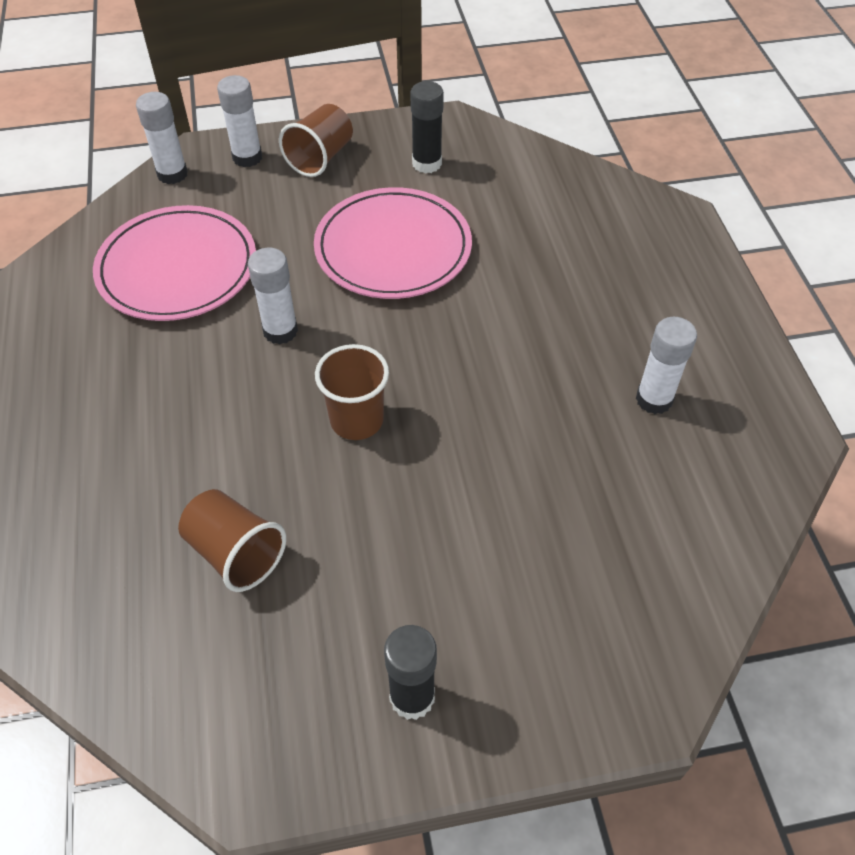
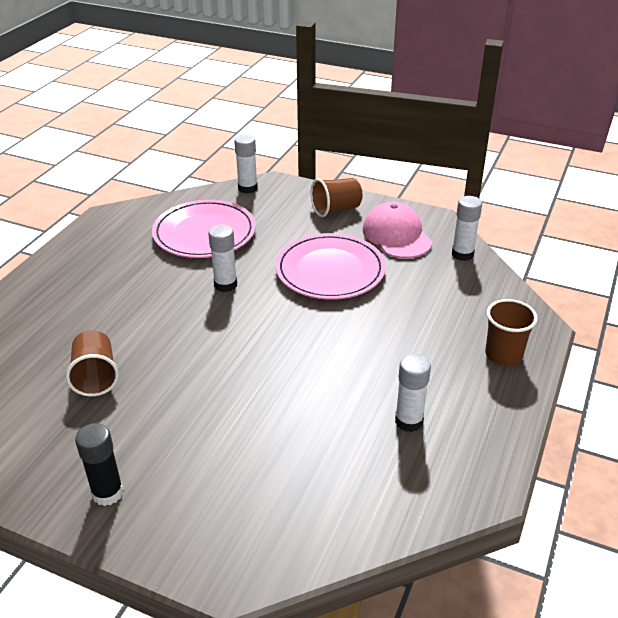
camera: 35 degrees right, 15 degrees down
white glue stick [217,75,262,167] -> white glue stick moved to [452,196,482,261]
brown cup [315,344,389,440] -> brown cup moved to [485,299,538,366]
black glue stick [410,81,444,174] -> pink cap [363,202,433,258]

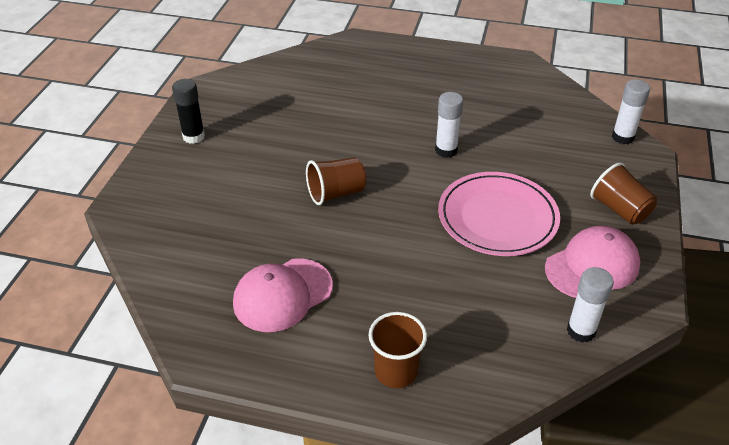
camera: 80 degrees right, 5 degrees up
brown cup [66,330,119,396] -> brown cup moved to [306,157,366,205]
pink plate [152,200,256,258] -> none
white glue stick [395,354,431,432] -> pink cap [233,258,333,332]

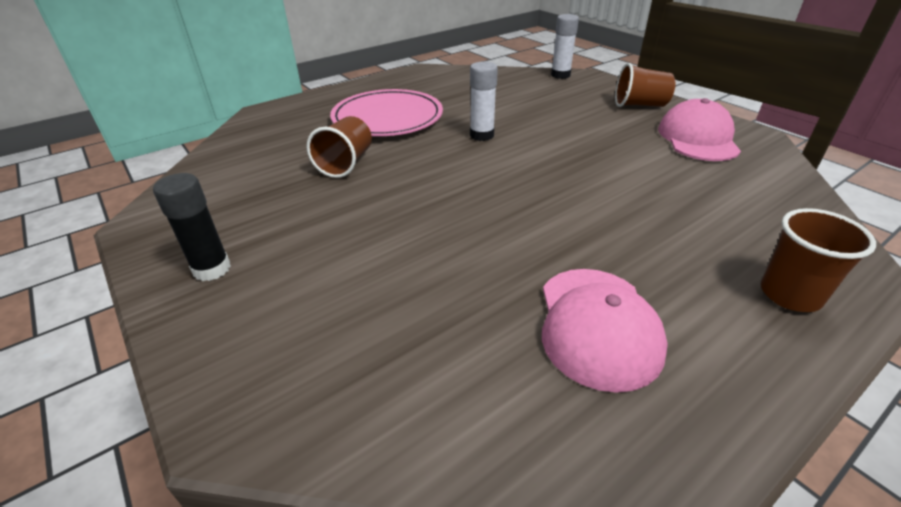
camera: 50 degrees left, 5 degrees down
brown cup [306,157,366,205] -> brown cup moved to [306,116,372,178]
pink plate [438,172,560,256] -> pink plate moved to [330,89,443,136]
white glue stick [567,267,614,342] -> none

